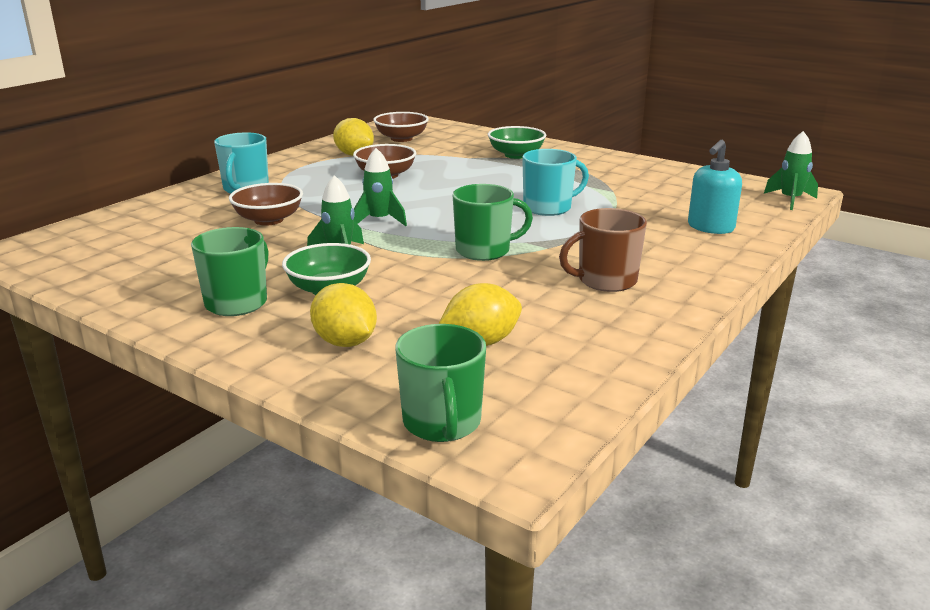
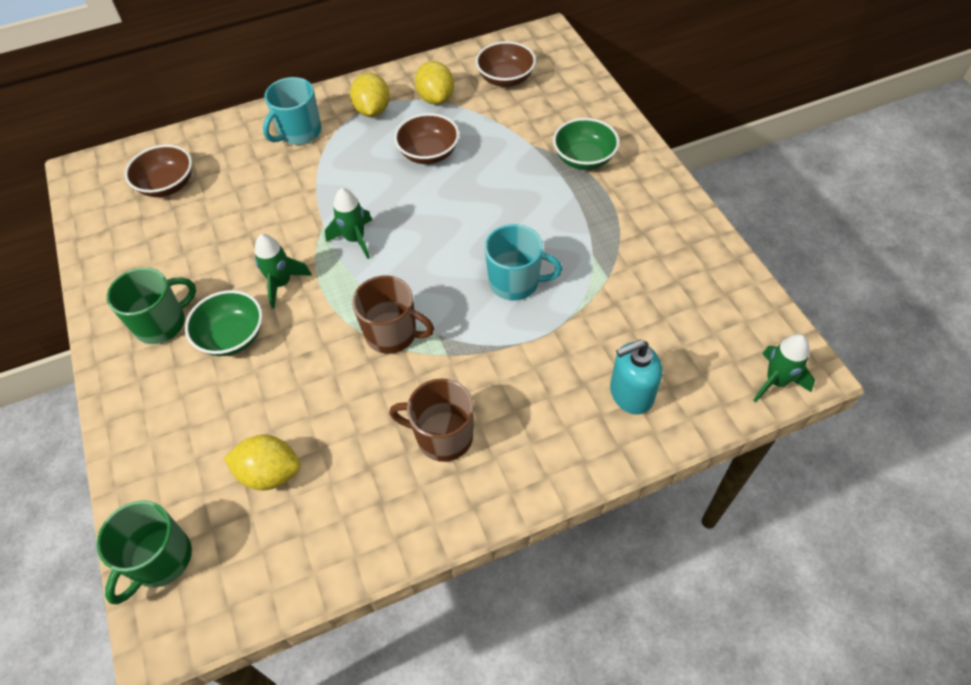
camera: 35 degrees right, 30 degrees up
brown bowl [229,183,303,226] -> brown bowl moved to [125,145,192,197]
yellow lemon [310,283,377,347] -> yellow lemon moved to [350,73,390,117]
green mug [453,184,533,261] -> brown mug [352,275,434,354]

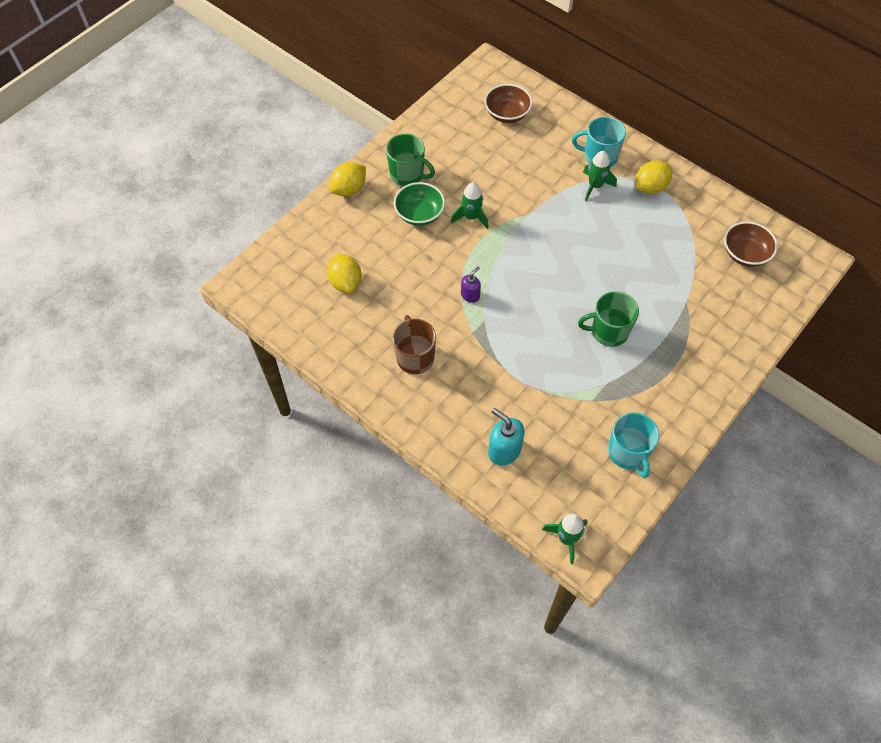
camera: 60 degrees right, 5 degrees up
green mug [97,500,192,604] -> green mug moved to [578,292,639,347]
green rocket [325,188,372,259] -> green rocket moved to [583,151,617,201]
brown mug [352,275,434,354] -> purple soap dispenser [461,267,481,303]
brown bowl [394,113,459,164] -> none
yellow lemon [415,61,454,105] -> yellow lemon moved to [329,162,366,196]
turquoise mug [485,224,562,301] -> turquoise mug moved to [608,412,659,478]
green bowl [553,118,620,170] -> none

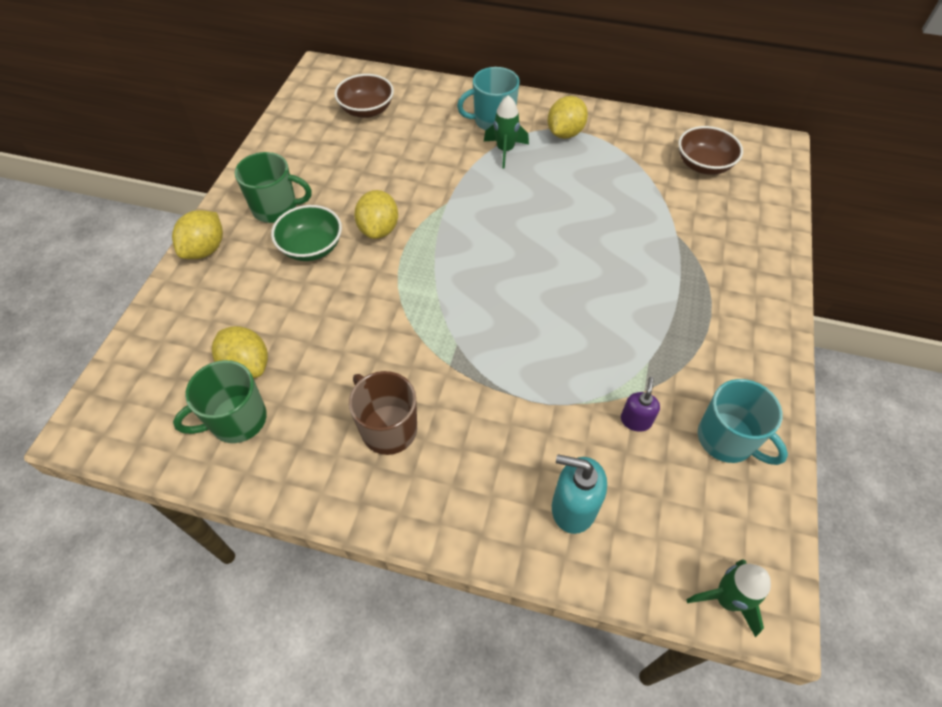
camera: 25 degrees left, 5 degrees down
green rocket [451,183,489,229] -> yellow lemon [354,190,398,239]
purple soap dispenser [461,267,481,303] -> purple soap dispenser moved to [621,377,660,432]
green mug [578,292,639,347] -> green mug moved to [173,360,267,443]

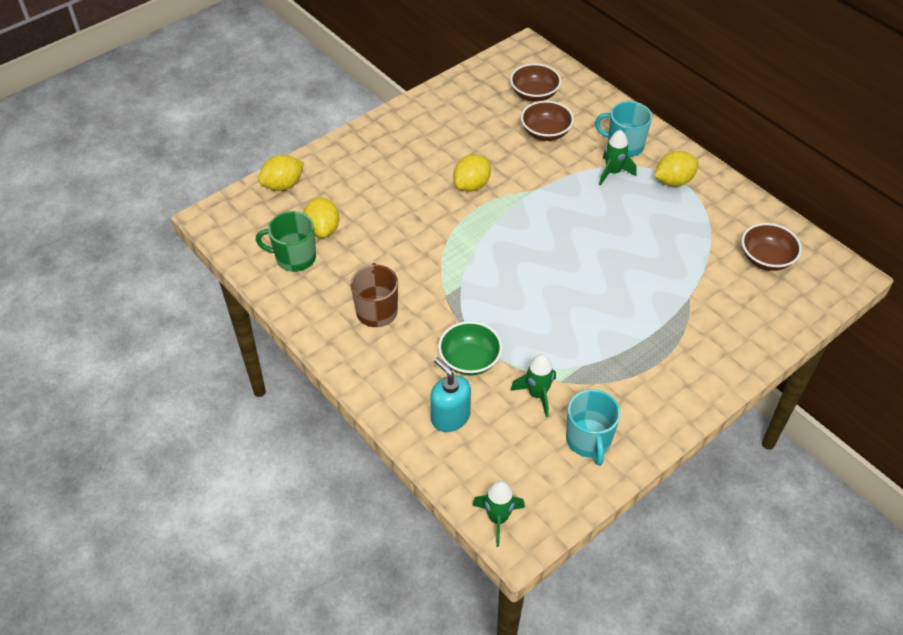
camera: 35 degrees right, 5 degrees down
yellow lemon [172,210,223,259] -> yellow lemon moved to [258,155,304,191]
green mug [235,152,312,223] -> none
green bowl [271,205,342,261] -> green bowl moved to [438,321,502,375]
purple soap dispenser [621,377,660,432] -> green rocket [510,354,556,417]
none -> brown bowl [521,101,574,141]

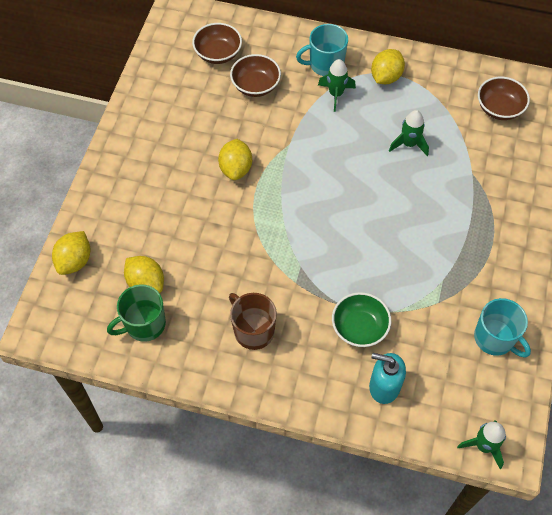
camera: 35 degrees left, 10 degrees up
green rocket [510,354,556,417] -> green rocket moved to [389,110,429,156]

